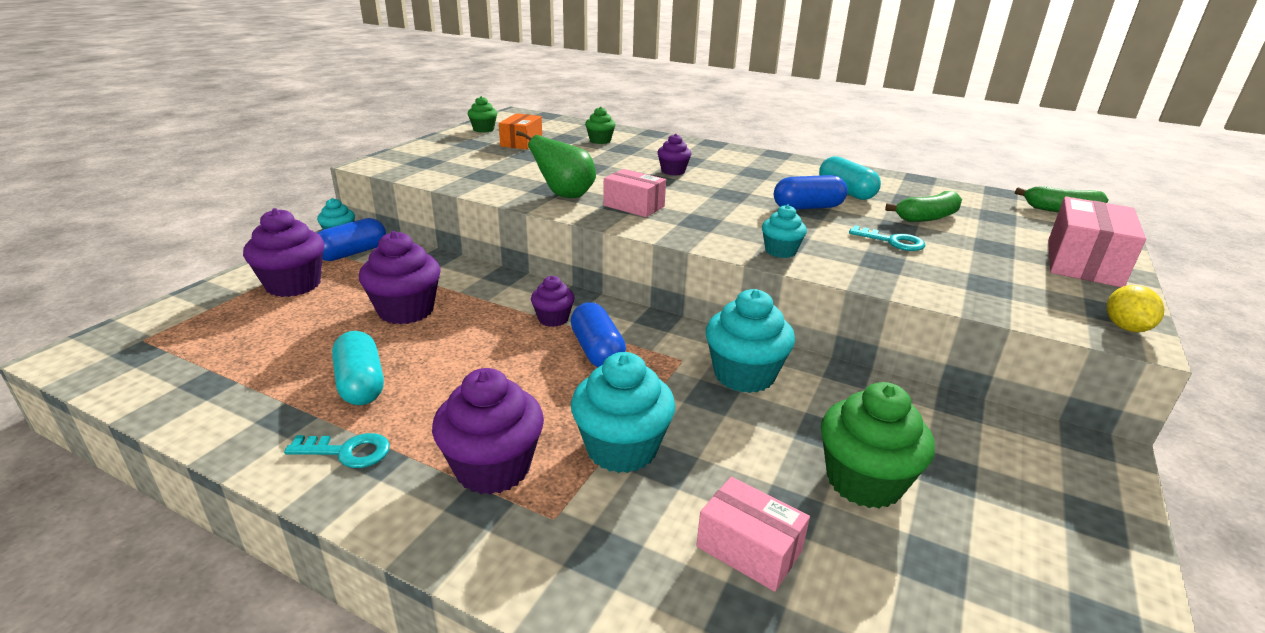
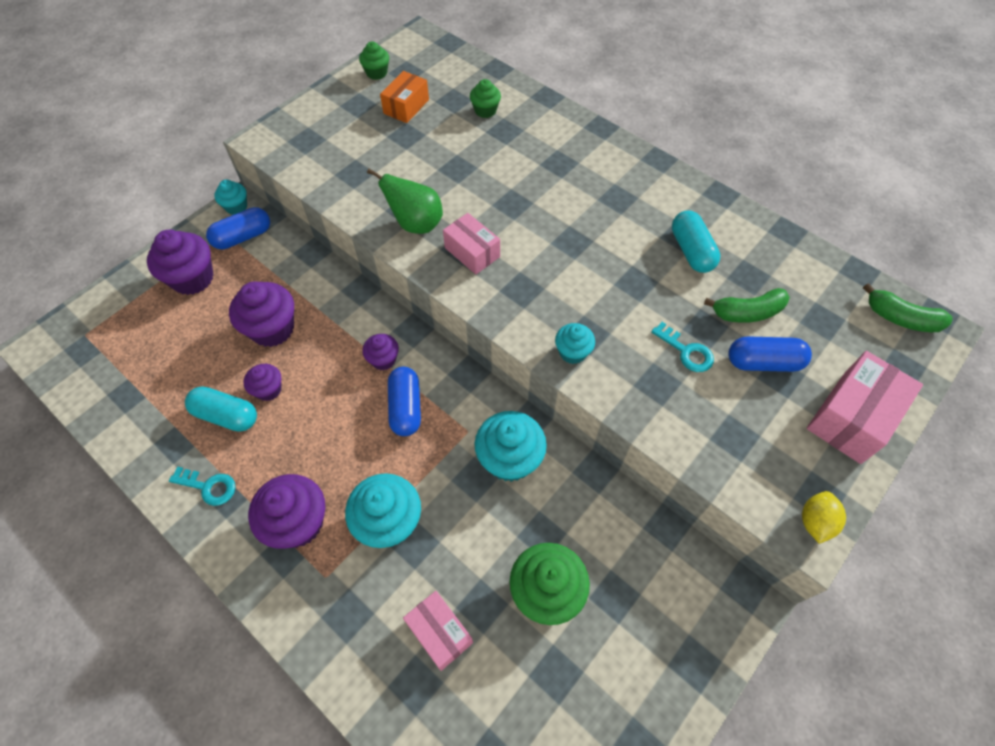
camera: 15 degrees right, 30 degrees up
turquoise capsule [332,331,384,405] -> turquoise capsule turned 60 degrees counterclockwise [185,386,257,432]
purple cupcake [657,134,691,176] -> purple cupcake moved to [244,364,281,401]
blue capsule [774,175,847,210] -> blue capsule moved to [728,336,812,372]

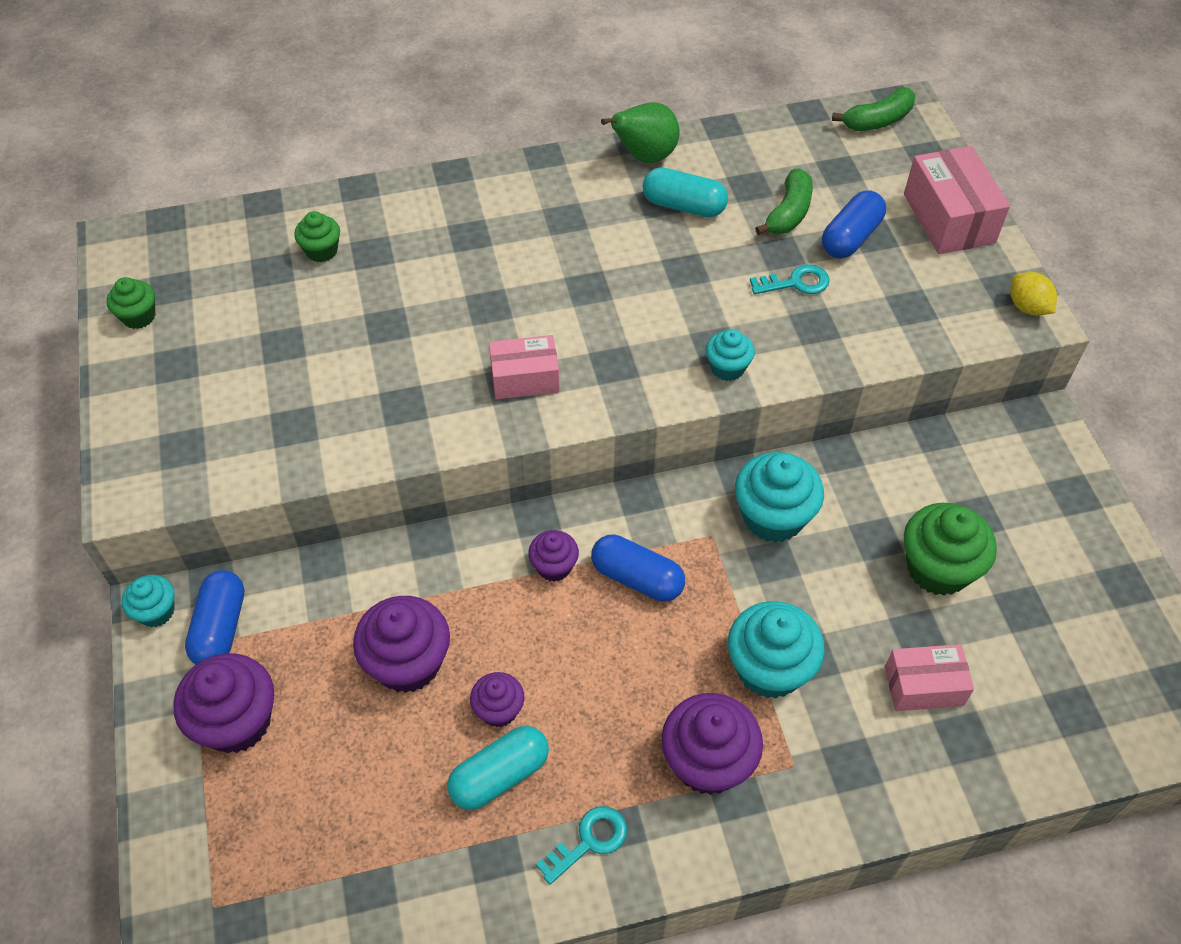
camera: 55 degrees left, 5 degrees down
green pear [367,169,443,234] -> green pear moved to [601,102,680,163]
orange box [380,71,429,123] -> none

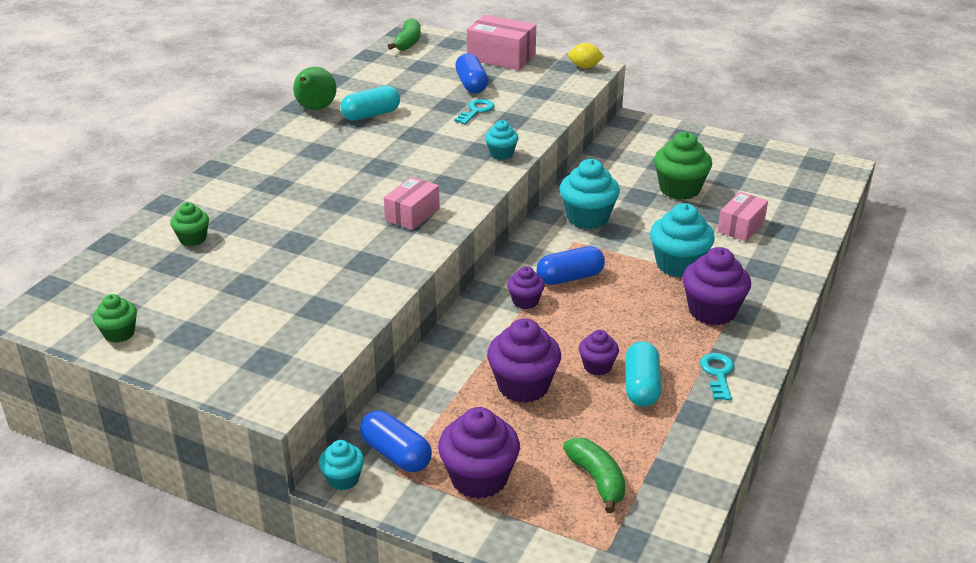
camera: 50 degrees left, 20 degrees down
green banana [755,168,813,235] -> green banana moved to [563,438,626,514]

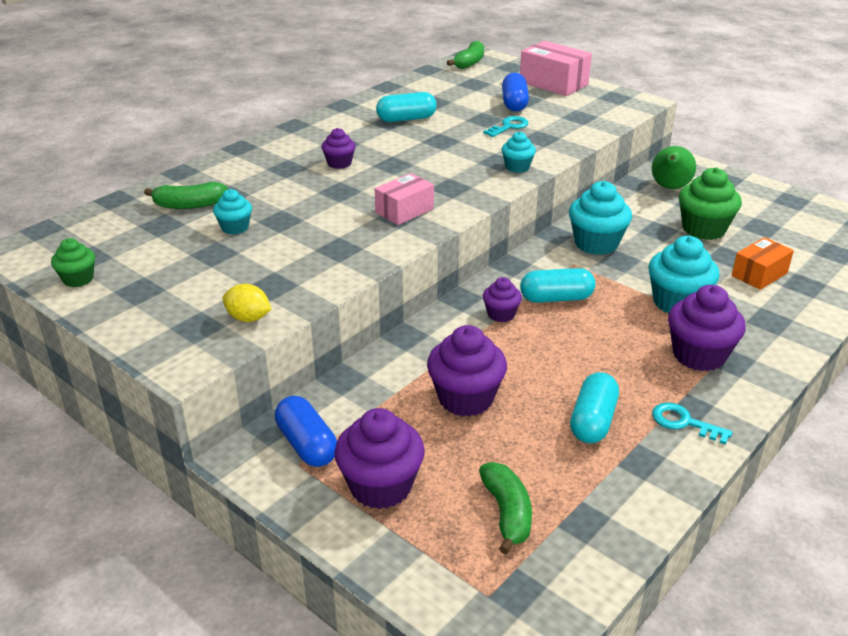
camera: 15 degrees right, 0 degrees up
green cupcake [171,202,209,246] -> green banana [144,182,228,209]
green pear [293,67,337,110] -> green pear moved to [652,146,696,189]
turquoise cupcake [319,440,364,491] -> turquoise cupcake moved to [213,189,252,235]
blue capsule [537,246,605,285] -> turquoise capsule [520,268,596,303]
yellow lemon [568,43,605,68] -> yellow lemon moved to [222,284,271,322]
purple cupcake [579,330,619,376] -> purple cupcake moved to [321,128,356,169]
turquoise key [700,353,734,401] -> turquoise key turned 75 degrees counterclockwise [652,402,733,445]
pink box [718,192,768,241] -> orange box [732,237,794,290]

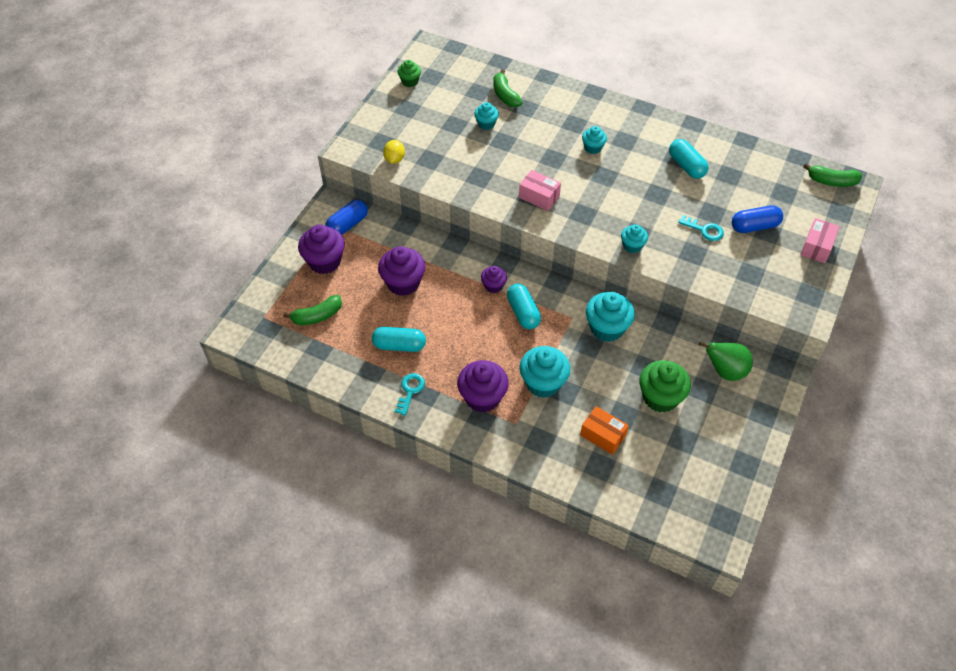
camera: 75 degrees right, 20 degrees up
purple cupcake [321,128,356,169] -> turquoise cupcake [582,126,607,154]
pink box [520,41,592,96] -> pink box [801,218,840,263], size x0.66

